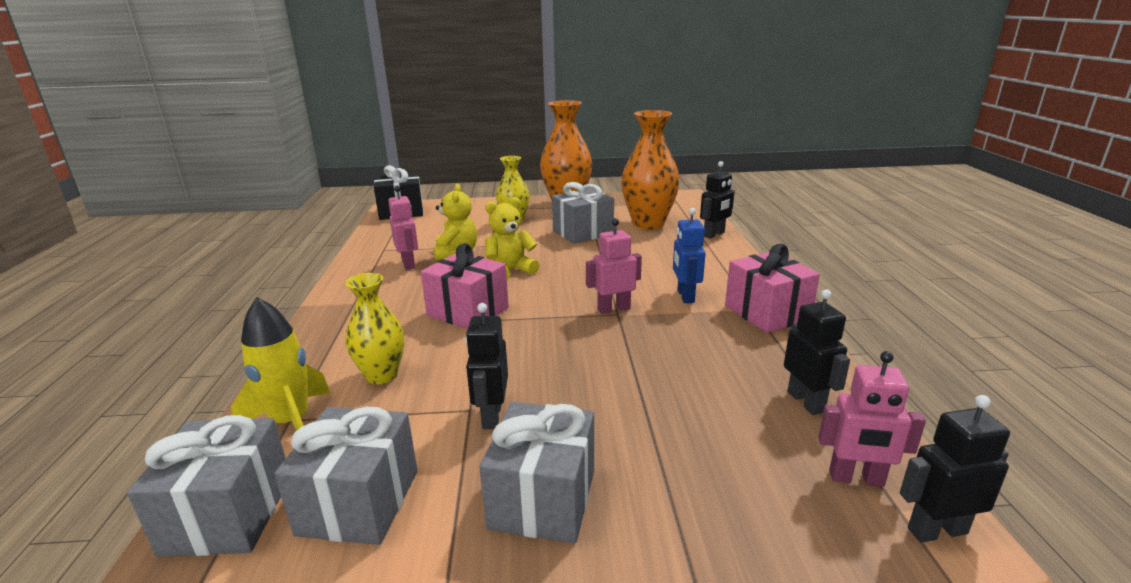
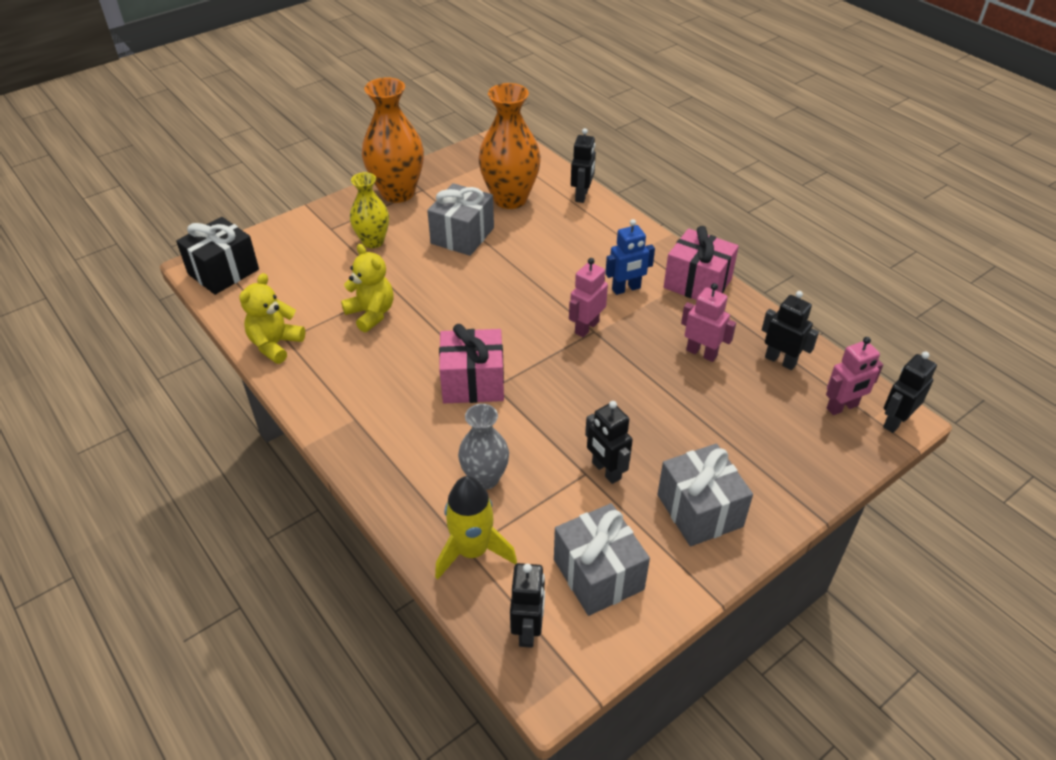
camera: 35 degrees left, 20 degrees up
grey gift [127,415,286,557] -> black robot [510,563,545,648]
yellow vase [345,273,404,384] -> grey vase [458,404,509,490]
pink robot [388,186,418,270] -> pink robot moved to [681,283,736,362]
yellow teddy bear [485,197,539,280] -> yellow teddy bear moved to [239,273,305,364]
blue robot [673,208,706,303] -> blue robot turned 75 degrees counterclockwise [605,219,655,295]

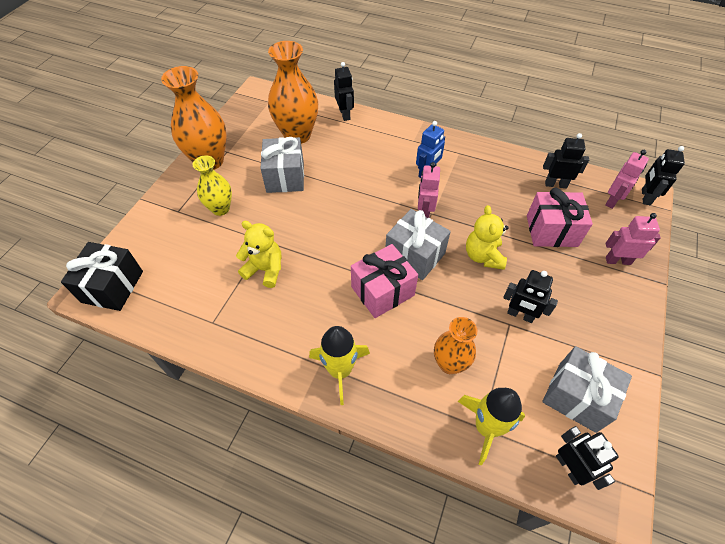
camera: 30 degrees left, 10 degrees up
yellow teddy bear [239,273,305,364] -> yellow teddy bear moved to [466,205,509,270]
grey vase [458,404,509,490] -> orange vase [434,317,477,374]
grey gift [657,443,753,546] -> grey gift moved to [386,209,451,280]
pink gift [664,226,739,300] -> pink gift moved to [527,188,593,247]
pink robot [681,283,736,362] -> pink robot moved to [605,213,661,265]
none -> yellow rocket [309,326,370,405]

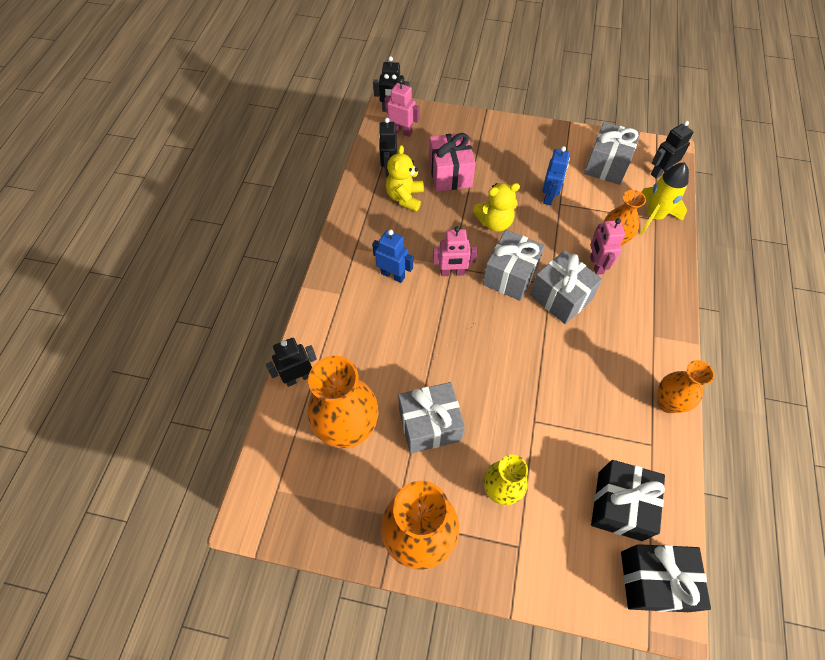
camera: 100 degrees left, 5 degrees up
yellow teddy bear [236,221,281,288] -> yellow teddy bear moved to [386,145,424,211]
yellow rocket [309,326,370,405] -> none
pink gift [351,244,418,318] -> grey gift [530,250,603,324]
black robot [503,270,558,323] -> blue robot [542,146,570,205]
pink robot [605,213,661,265] -> pink robot moved to [590,218,625,275]
none -> black gift [591,460,665,541]
none -> orange vase [657,360,715,413]

